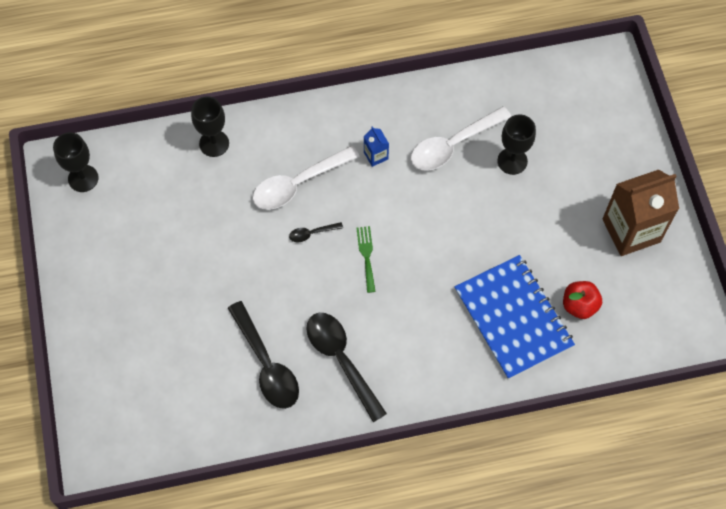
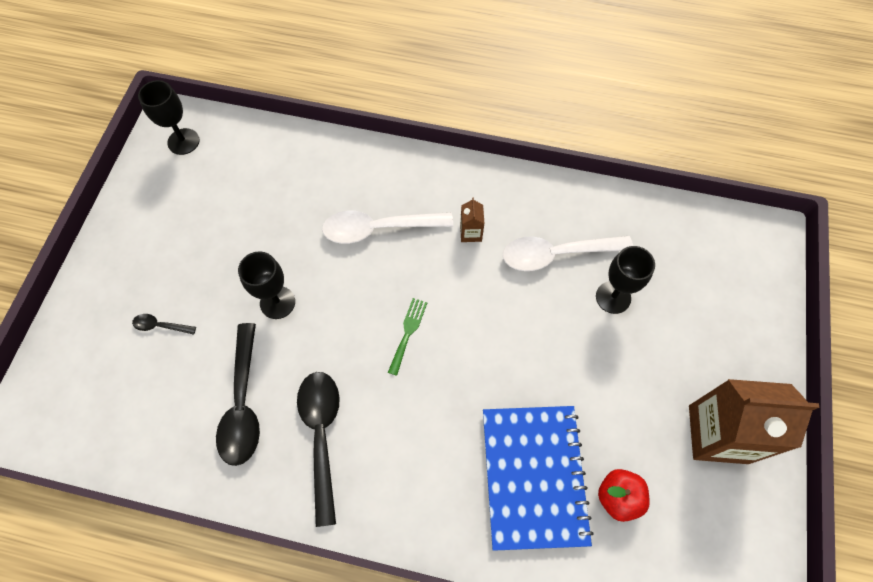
camera: 25 degrees right, 0 degrees up
black goblet [191,96,229,157] -> black goblet moved to [238,251,295,319]
black spoon [289,222,343,243] -> black spoon moved to [132,314,196,335]
blue carton [364,126,389,167] -> brown carton [460,197,485,242]

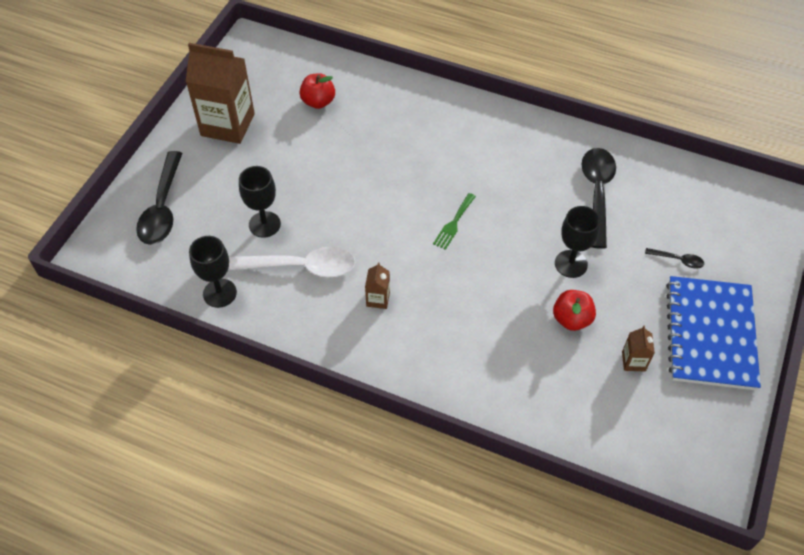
camera: 170 degrees left, 10 degrees down
black goblet [138,80,199,155] -> black goblet moved to [189,236,237,308]
black spoon [297,372,340,527] -> black spoon moved to [136,151,182,245]
white spoon [322,211,453,244] -> none
blue notebook [483,406,594,551] -> blue notebook moved to [666,276,761,390]
none -> red apple [553,290,596,331]
none -> brown carton [622,326,655,371]

